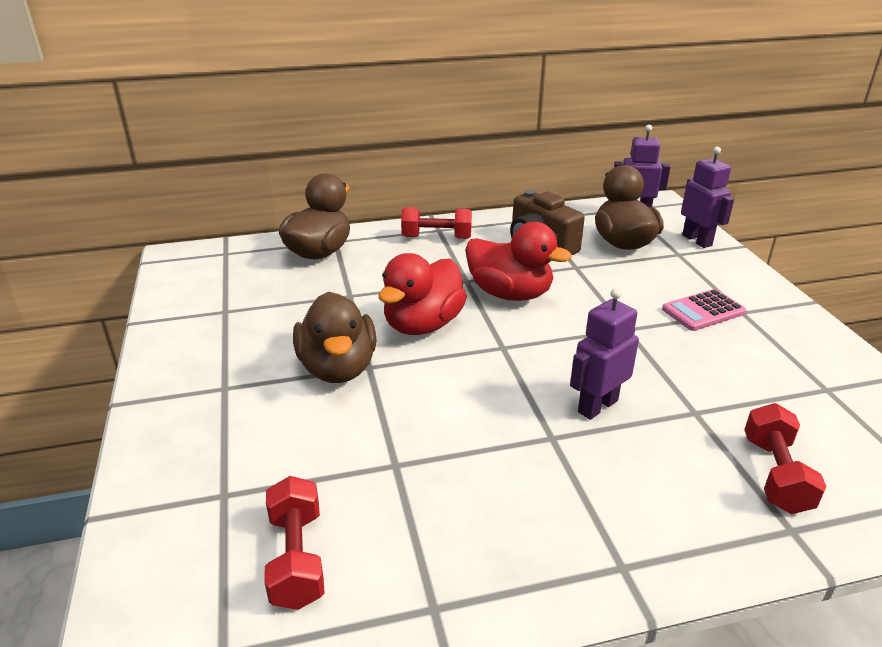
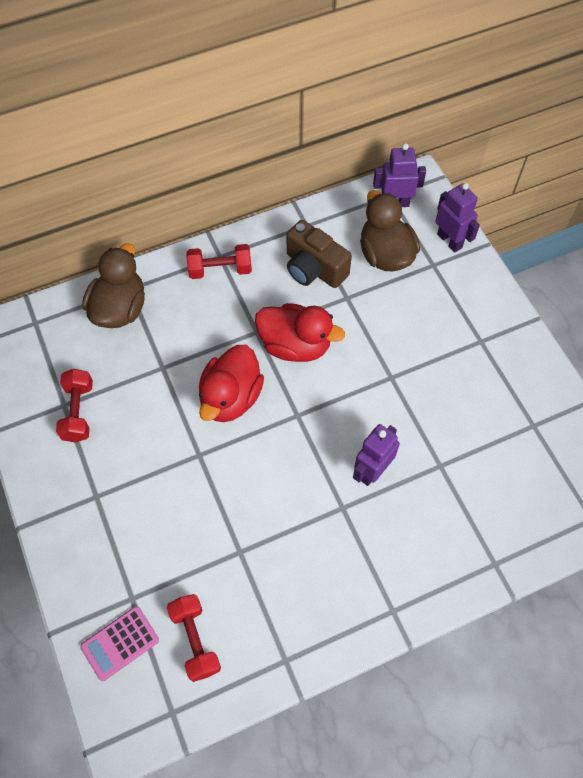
camera: 10 degrees left, 30 degrees up
brown duck [293,292,377,383] -> none
pink calculator [662,289,746,331] -> pink calculator moved to [80,606,159,681]
red dumbbell [744,403,826,514] -> red dumbbell moved to [56,369,93,442]

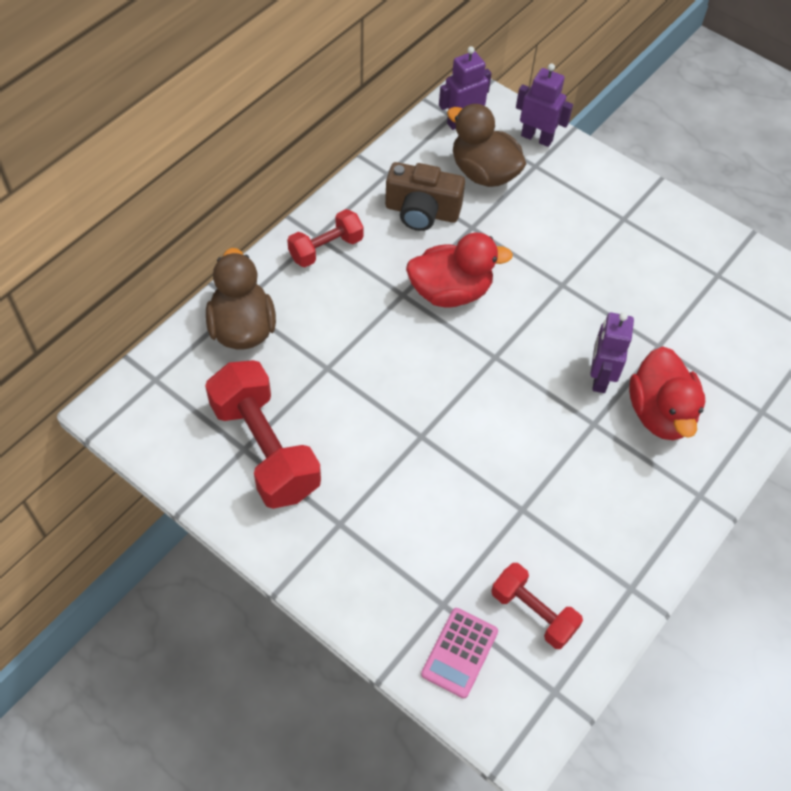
camera: 30 degrees left, 5 degrees down
red dumbbell [56,369,93,442] -> red dumbbell [205,360,321,509], size x1.76
red duck [199,345,264,422] -> red duck moved to [629,347,705,440]

